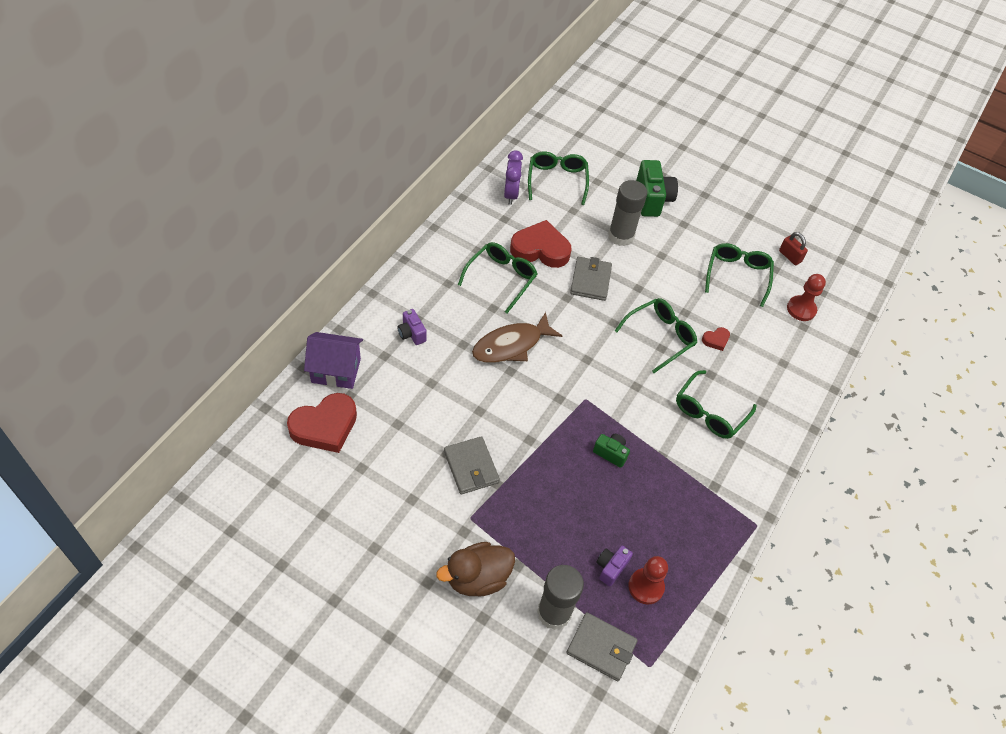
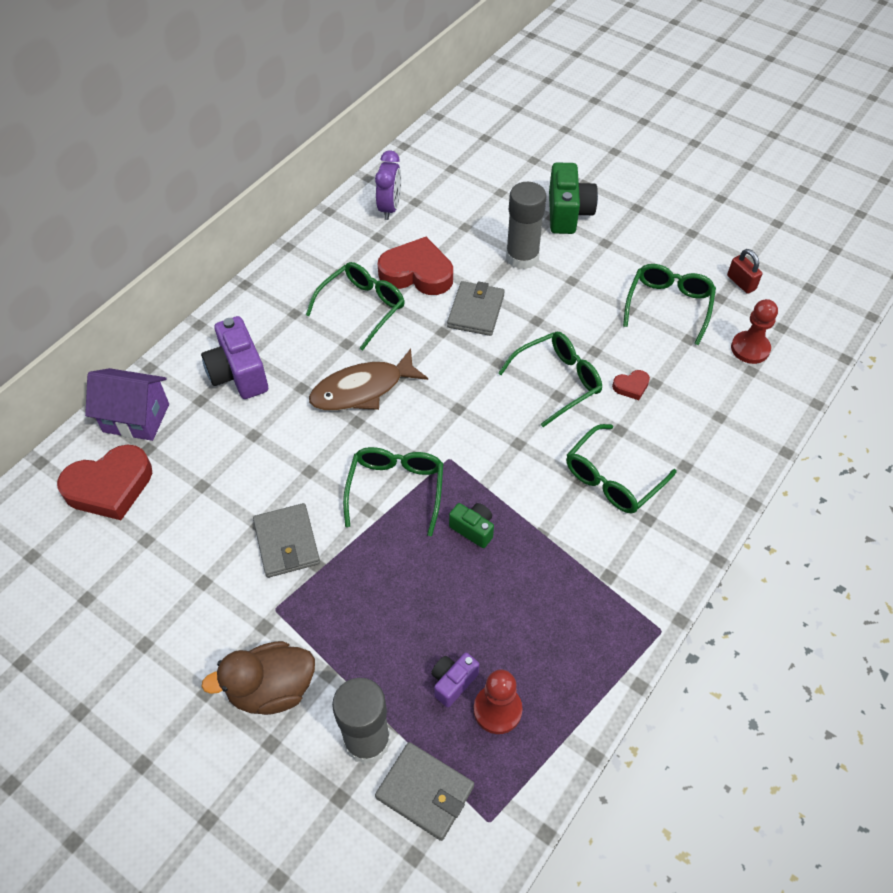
camera: 10 degrees right, 0 degrees up
purple camera [397,309,427,345] -> purple camera [201,316,268,399], size x1.80
green glasses [528,152,589,205] -> green glasses moved to [343,447,443,536]

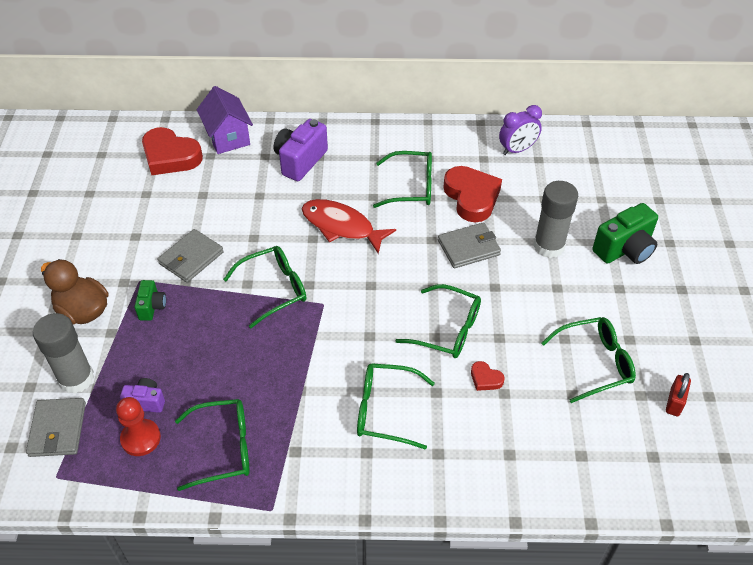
camera: 55 degrees right, 5 degrees down
brown fish [309,348,428,411] -> red fish [302,199,396,254]
green camera [449,503,494,548] -> green camera moved to [135,280,166,321]
red pawn [731,299,778,364] -> none
none -> green glasses [175,399,250,491]

